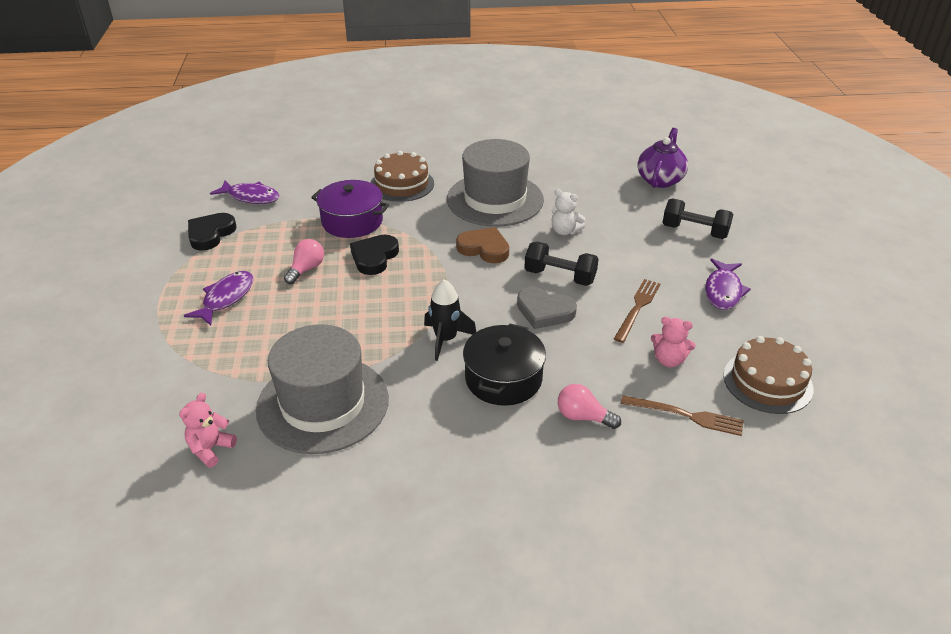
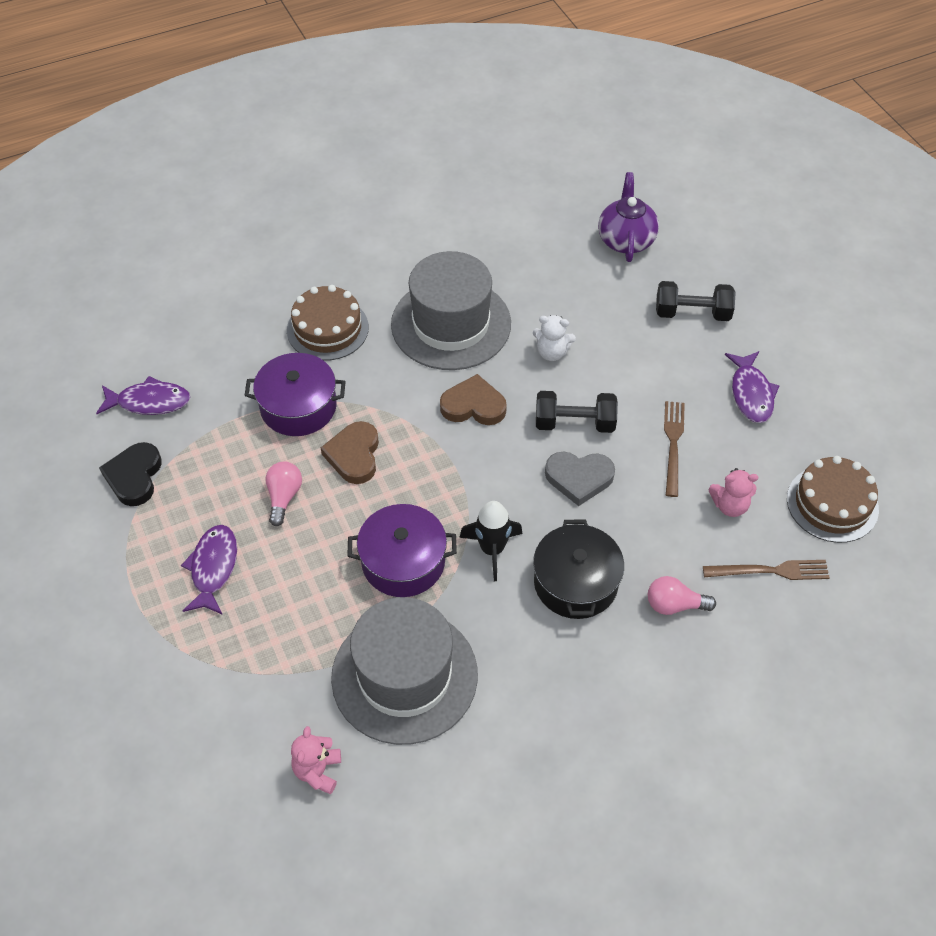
camera: 20 degrees left, 15 degrees up
black heart [350,235,399,275] -> brown heart [321,421,379,484]
none -> purple pot [347,504,457,597]

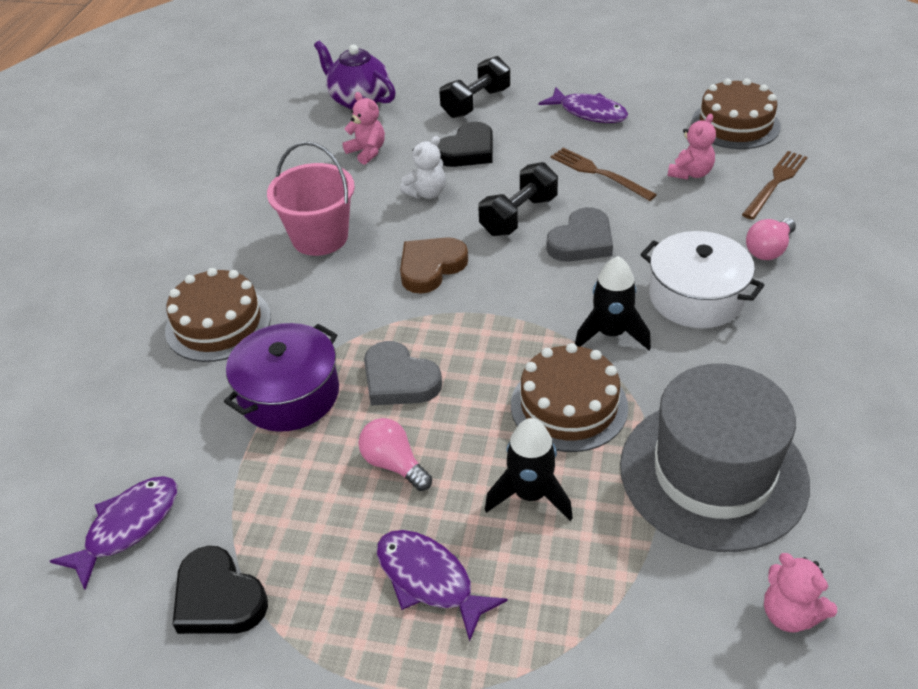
camera: 50 degrees left, 10 degrees down
brown heart [321,421,379,484] -> grey heart [364,341,442,406]
purple pot [347,504,457,597] -> brown cake [511,343,628,452]
grey hat [391,251,511,370] -> pink bucket [267,141,355,256]
black pot [533,520,624,619] -> white pot [640,231,764,328]
none -> pink teddy bear [343,92,385,165]
none -> black heart [437,122,493,167]
none -> black rocket [485,418,573,521]

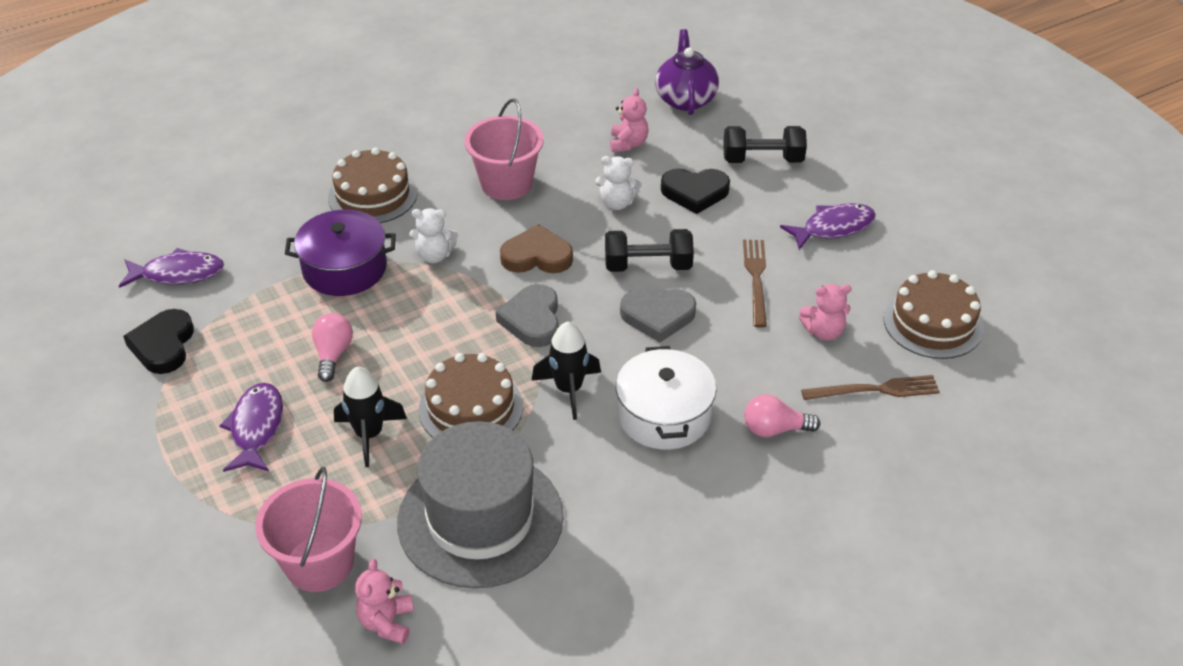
camera: 45 degrees right, 0 degrees up
grey heart [364,341,442,406] -> grey heart moved to [496,284,559,347]
purple fish [539,87,628,123] -> purple fish turned 105 degrees counterclockwise [780,203,876,250]
none -> pink bucket [255,467,362,592]
none -> white teddy bear [409,208,458,263]

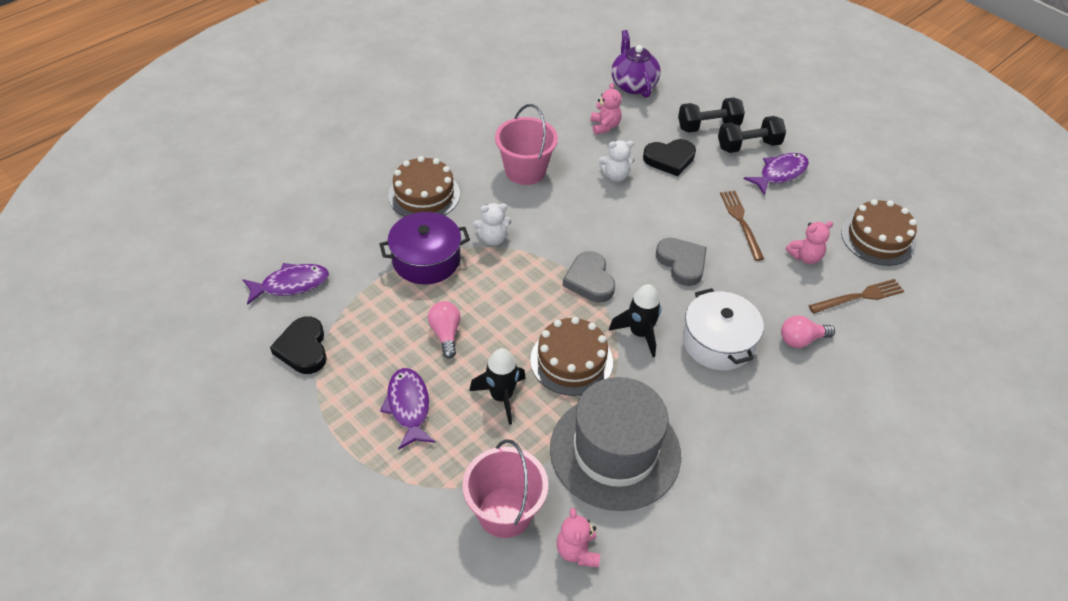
camera: 15 degrees left, 5 degrees up
brown heart [500,224,573,273] -> none
black dumbbell [605,229,694,272] -> black dumbbell moved to [718,116,786,153]
grey heart [620,289,696,342] -> grey heart turned 105 degrees counterclockwise [656,238,707,286]

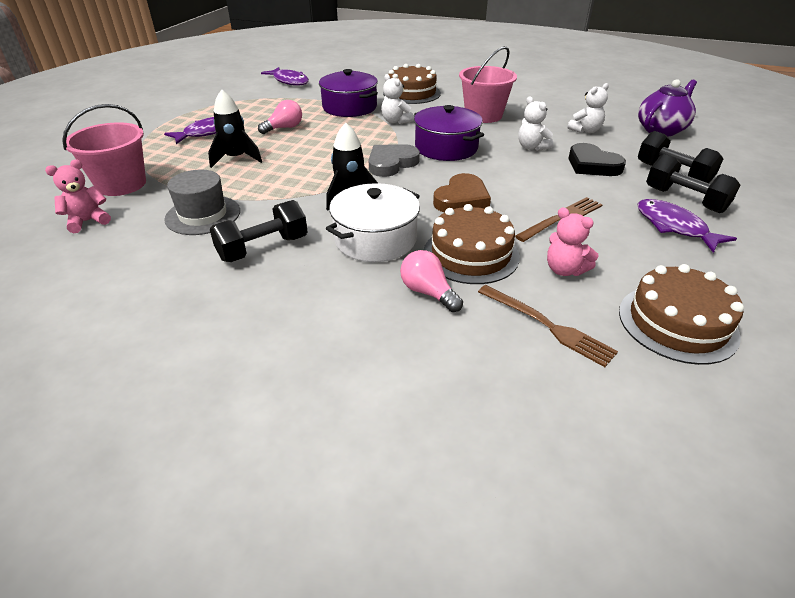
camera: 65 degrees right, 10 degrees down
black heart [270,316,327,374] -> none
brown cake [530,317,613,396] -> brown cake moved to [424,204,520,284]
grey hat [550,377,681,511] -> grey hat [164,170,240,235], size x0.57
pink teddy bear [590,83,622,135] -> white teddy bear [568,83,609,133]
grey heart [656,238,707,286] -> brown heart [433,173,491,212]
purple fish [744,153,809,195] -> purple fish turned 150 degrees counterclockwise [637,199,737,253]
none -> black dumbbell [210,200,308,262]
none -> purple pot [414,105,484,161]

